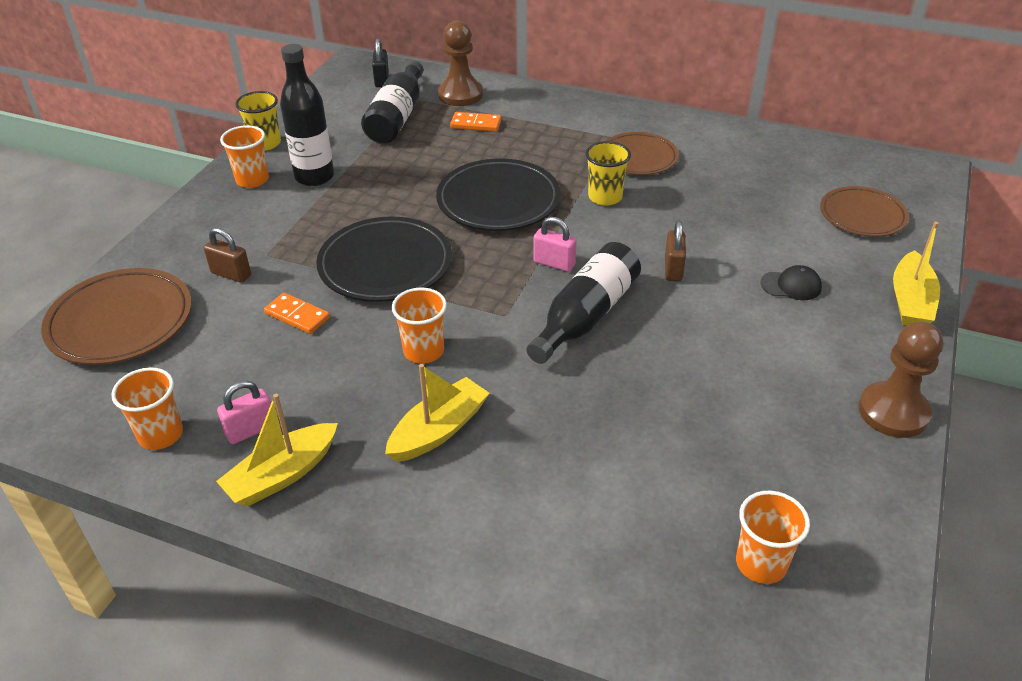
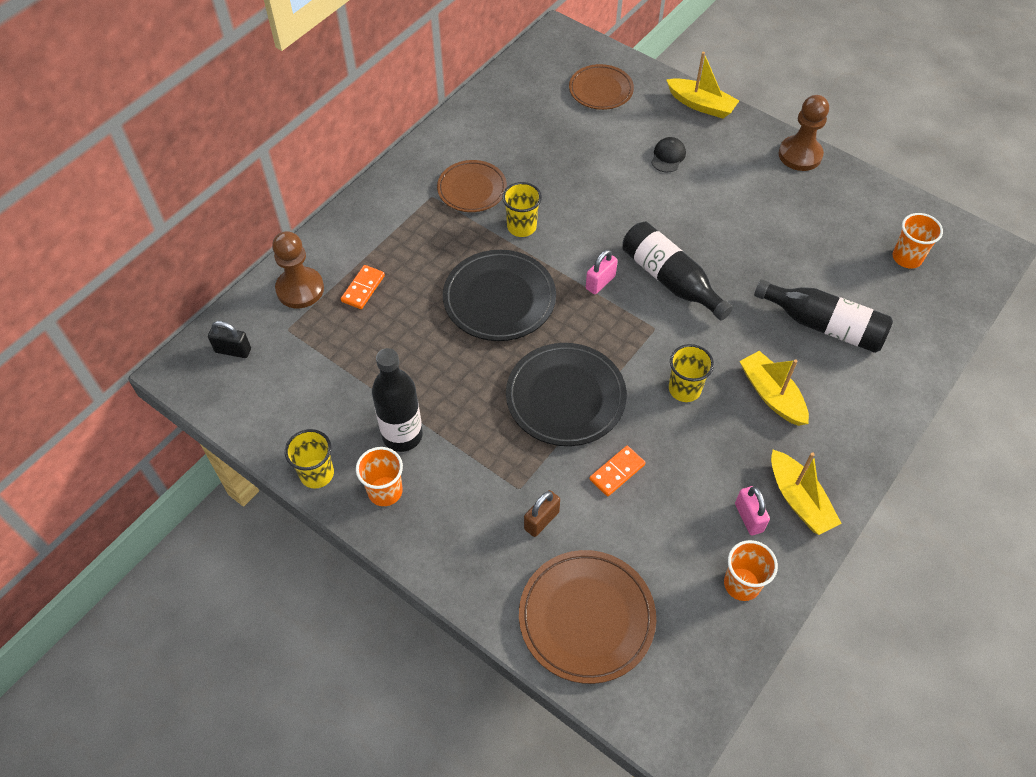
camera: 75 degrees left, 15 degrees up
black bottle [361,61,424,144] -> black bottle moved to [754,279,893,353]
orange cup [392,288,447,364] -> yellow cup [669,344,714,402]
brown padlock [665,221,686,281] -> none

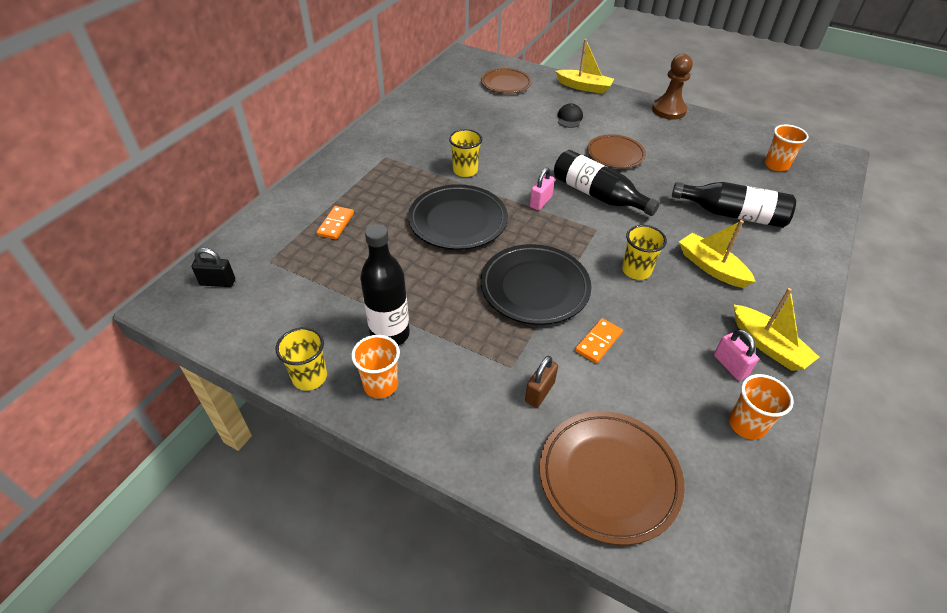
camera: 10 degrees left, 10 degrees down
brown pawn [272,231,324,308] -> none
brown plate [437,160,507,212] -> brown plate moved to [587,134,646,168]

